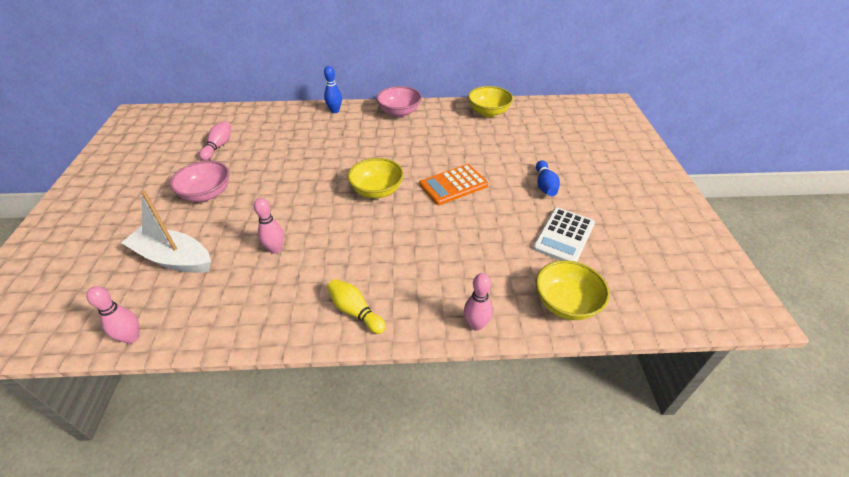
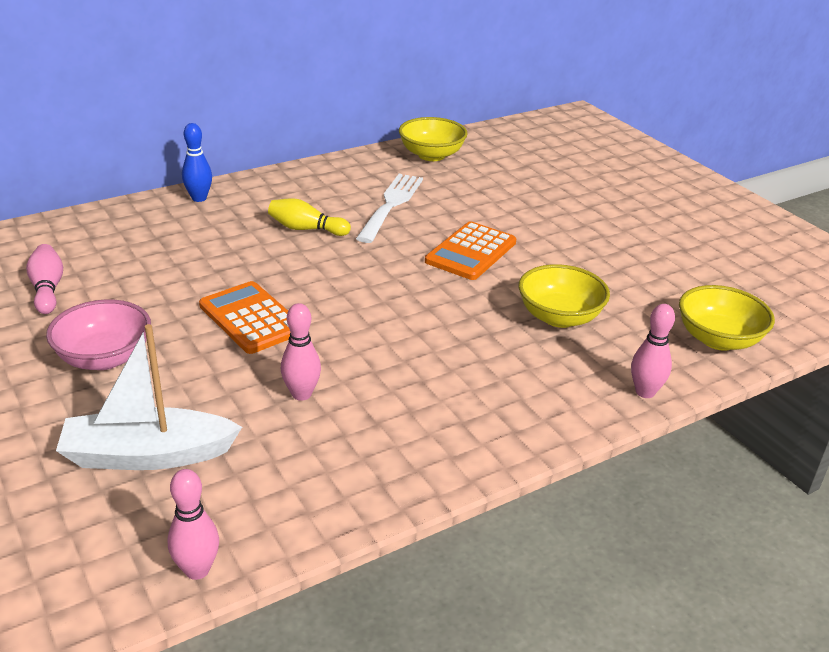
camera: 30 degrees left, 10 degrees down
yellow bowling pin [327,279,386,334] -> yellow bowling pin moved to [268,198,351,236]
yellow bowl [347,158,404,198] -> yellow bowl moved to [518,264,610,328]
pink bowl [376,86,422,117] -> none
white calculator [533,208,595,262] -> none
blue bowling pin [536,160,560,196] -> none
none -> orange calculator [199,281,290,354]
none -> white fork [356,174,423,243]

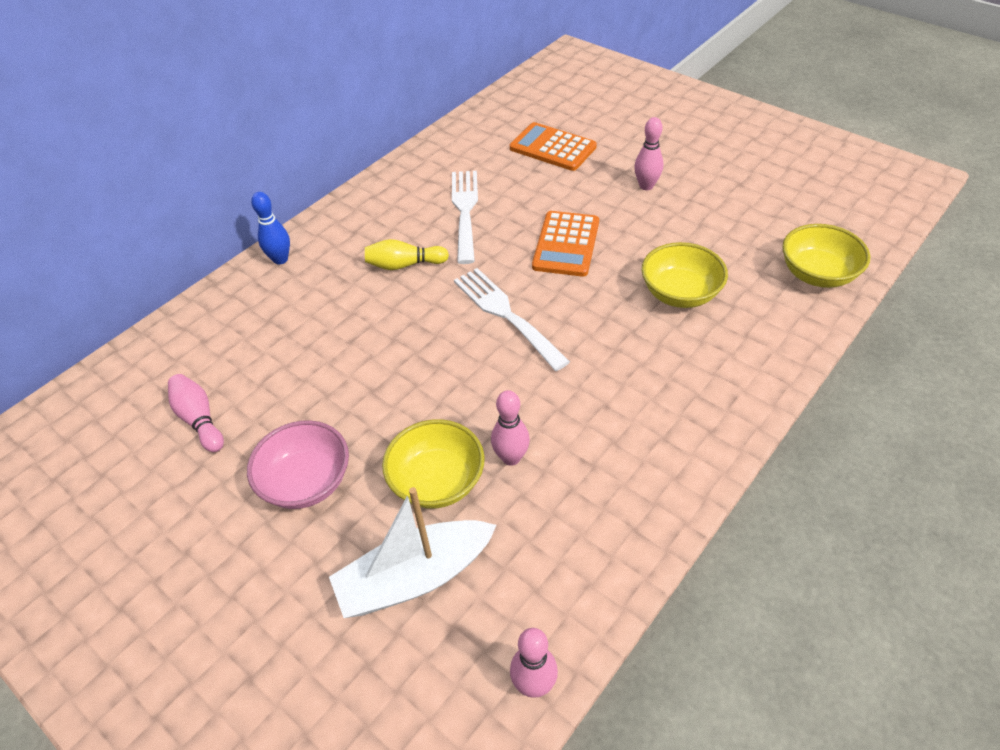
camera: 15 degrees left, 15 degrees up
orange calculator [199,281,290,354] -> orange calculator moved to [510,122,597,171]
yellow bowl [399,117,468,161] -> yellow bowl moved to [382,419,485,509]
pink bowling pin [631,304,675,398] -> pink bowling pin moved to [634,117,663,190]
none -> white fork [454,268,570,371]

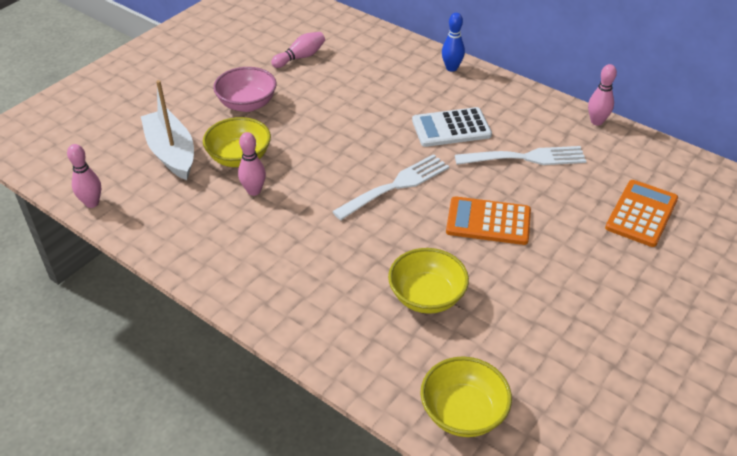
camera: 85 degrees right, 5 degrees down
yellow bowling pin [365,239,449,270] -> white calculator [412,107,492,147]
pink bowling pin [634,117,663,190] -> pink bowling pin moved to [588,64,617,125]

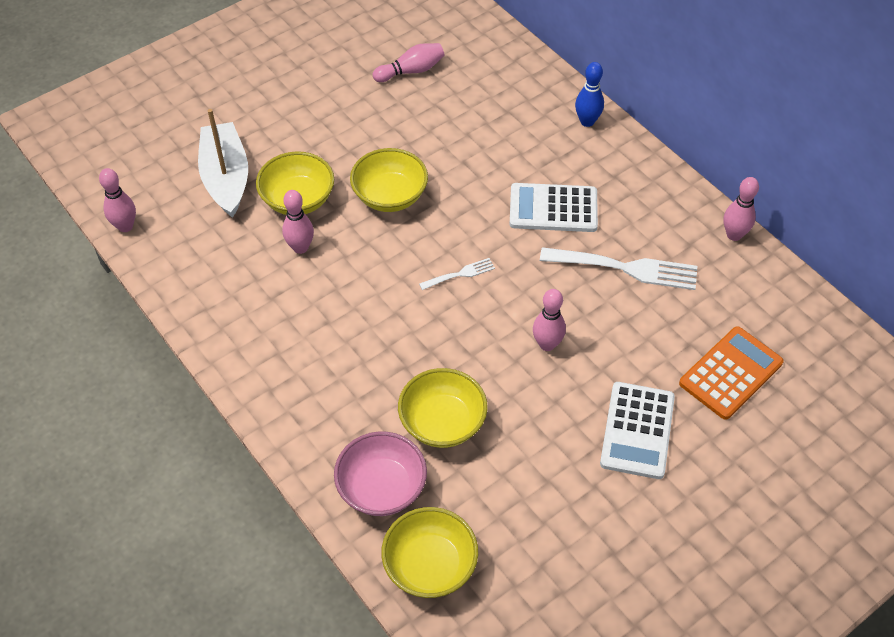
camera: 15 degrees right, 10 degrees up
pink bowl [213,67,277,112] -> pink bowl moved to [334,431,427,516]
white fork [332,154,449,220] -> white fork [419,258,495,290], size x0.50
orange calculator [446,196,531,245] -> pink bowling pin [533,289,566,351]
none -> yellow bowl [350,148,428,212]
none -> white calculator [600,382,675,479]

